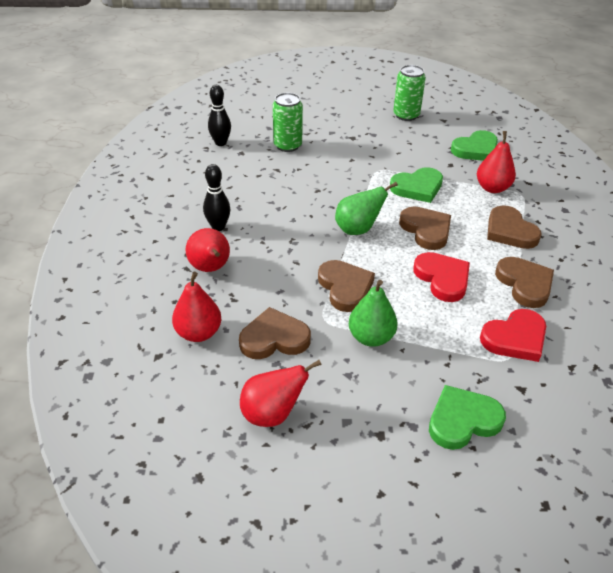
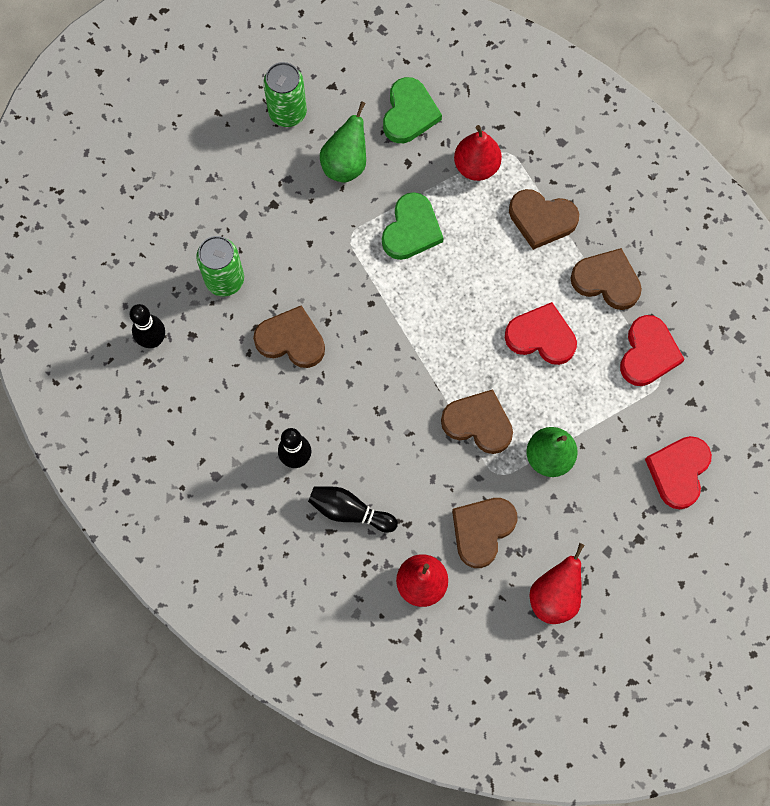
camera: 45 degrees left, 30 degrees up
red pear [186,228,230,272] -> black bowling pin [308,486,398,533]
green pear [335,182,398,235] -> green pear moved to [320,101,366,183]
brown heart [399,206,451,250] -> brown heart moved to [253,305,325,368]
green heart [429,385,506,450] -> red heart [645,436,712,509]

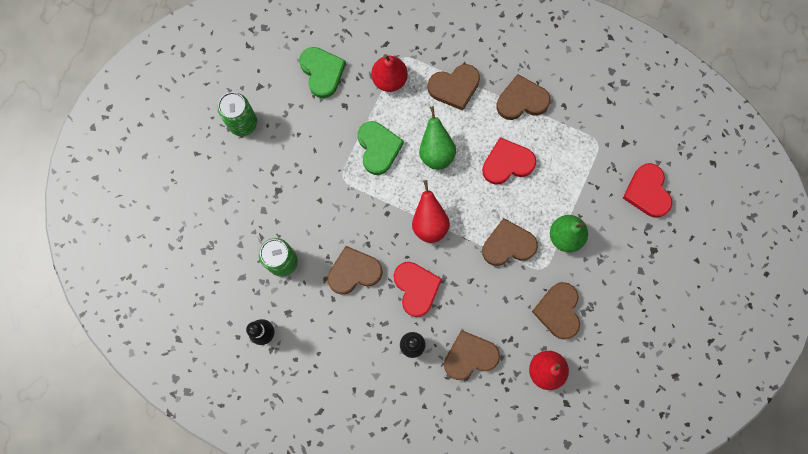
camera: 35 degrees left, 5 degrees up
black bowling pin [308,486,398,533] -> brown heart [444,330,500,380]
green pear [320,101,366,183] -> green pear moved to [419,106,456,170]
red pear [529,543,584,624] -> red pear moved to [412,180,450,243]
red heart [620,315,685,386] -> red heart moved to [394,262,442,317]

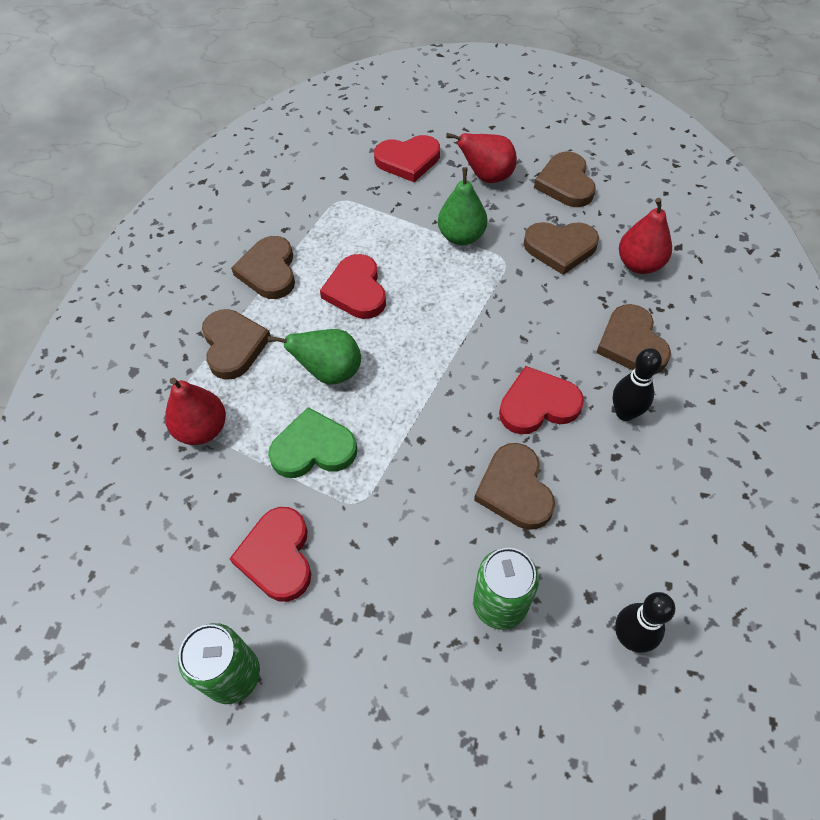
camera: 85 degrees left, 20 degrees down
green heart [299,47,346,98] -> none
red pear [412,180,450,243] -> red pear moved to [446,133,517,183]
brown heart [482,218,538,266] -> brown heart moved to [534,152,596,207]
none -> red heart [229,507,311,602]

